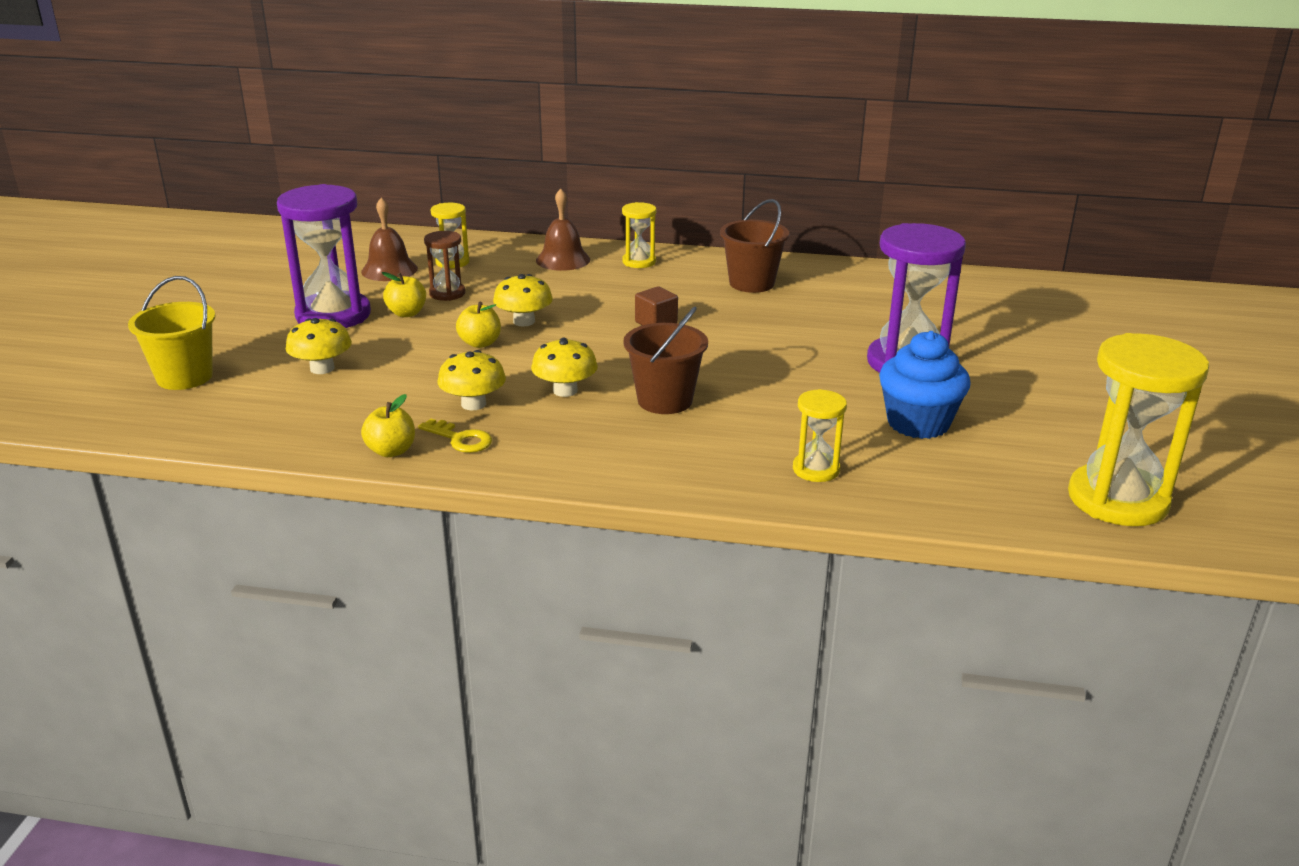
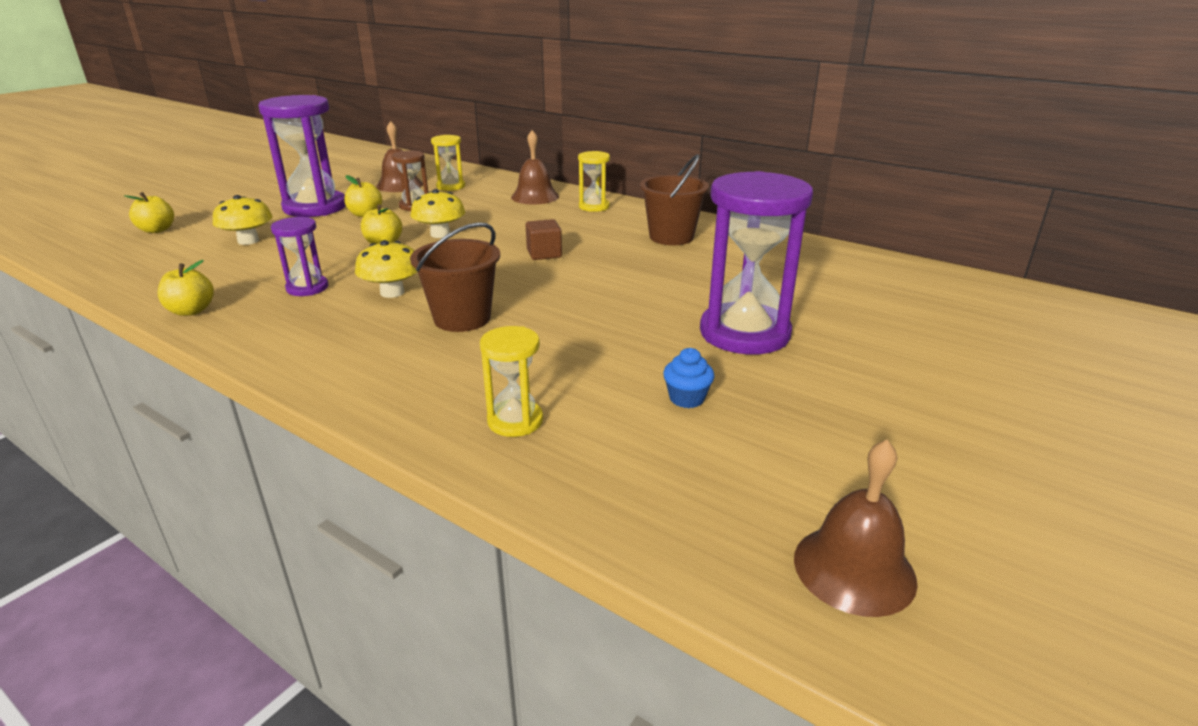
camera: 25 degrees right, 0 degrees up
yellow bucket [128,276,216,390] -> yellow apple [124,192,174,233]
yellow key [418,419,492,453] -> none
yellow mushroom [438,350,506,410] -> purple hourglass [271,217,329,296]
blue cupcake [879,331,971,439] -> blue cupcake [663,348,714,408], size x0.47
yellow hourglass [1068,333,1209,526] -> brown bell [794,440,918,617]

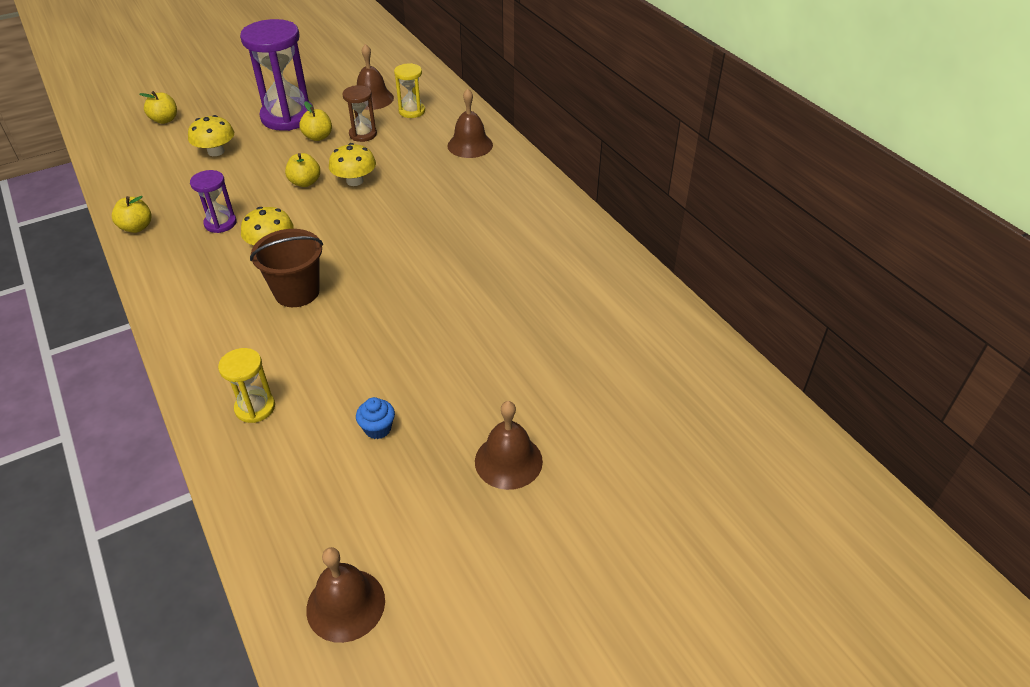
camera: 25 degrees right, 15 degrees up
brown cube [526,219,562,260] -> none
yellow hourglass [578,151,610,212] -> none
brown bucket [640,154,709,245] -> none
purple hourglass [700,171,813,354] -> none
none -> brown bell [475,401,543,490]

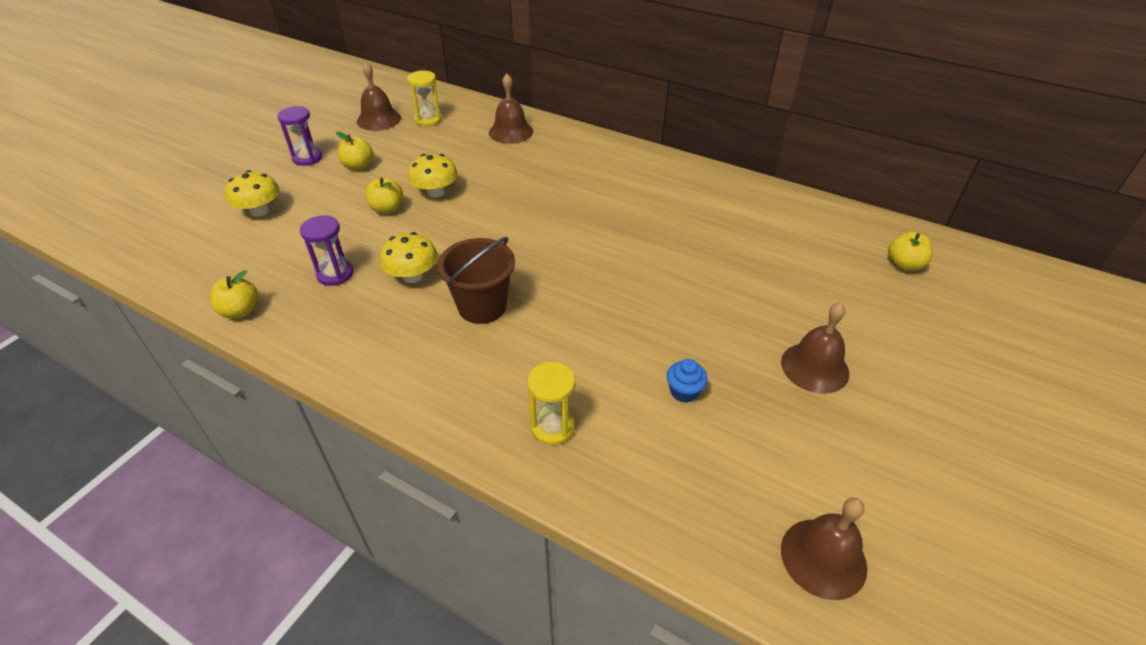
camera: 30 degrees left, 0 degrees up
yellow apple [140,91,177,124] -> yellow apple moved to [888,231,932,271]
purple hourglass [240,19,314,131] -> purple hourglass [277,106,322,166], size x0.51
brown hourglass [342,85,377,142] -> none

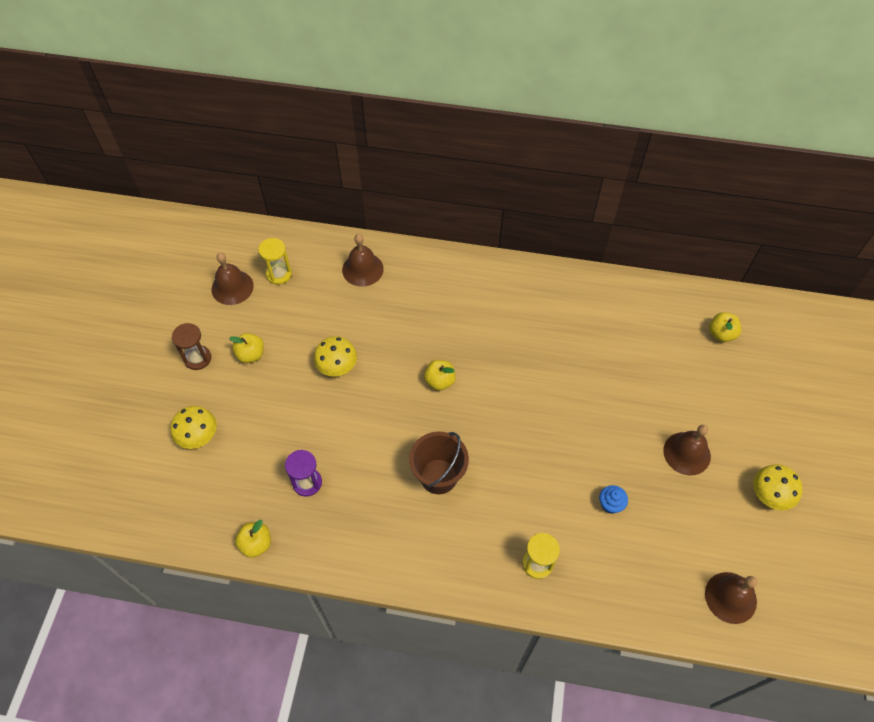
camera: 20 degrees left, 15 degrees up
purple hourglass [277,106,322,166] -> brown hourglass [172,323,211,370]
yellow apple [365,177,403,214] -> yellow apple moved to [424,360,456,391]
yellow mushroom [380,232,438,283] -> yellow mushroom moved to [753,465,803,510]

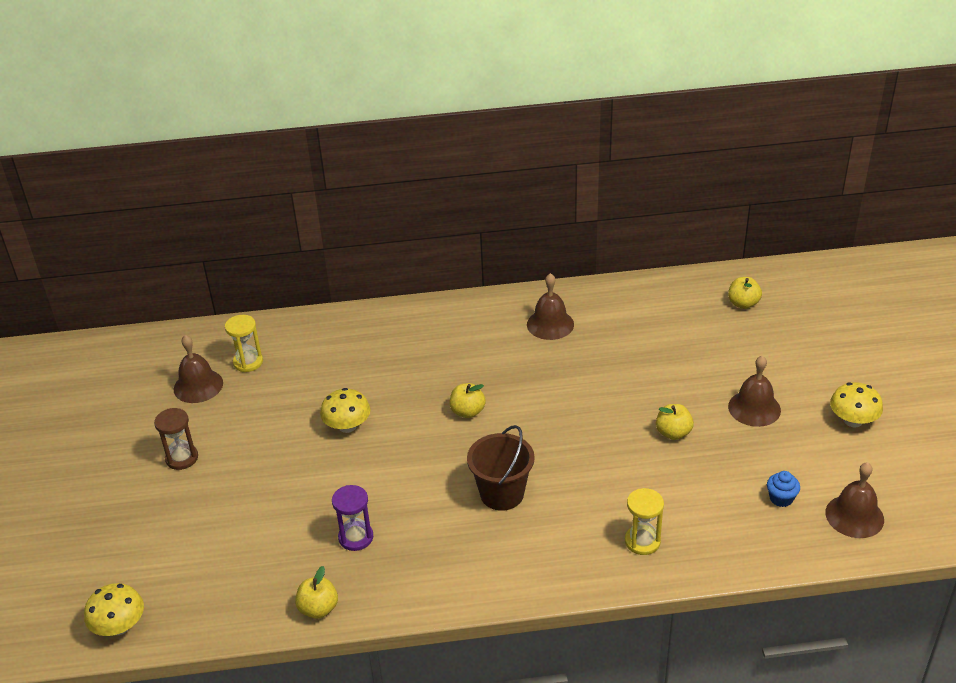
camera: 15 degrees left, 20 degrees down
yellow mushroom [170,406,217,449] -> yellow mushroom moved to [84,583,144,636]
yellow apple [229,333,264,363] -> yellow apple moved to [656,404,694,440]
brown bell [342,234,384,287] -> brown bell moved to [527,273,574,340]
blue cupcake [599,485,628,514] -> blue cupcake moved to [767,471,800,507]

